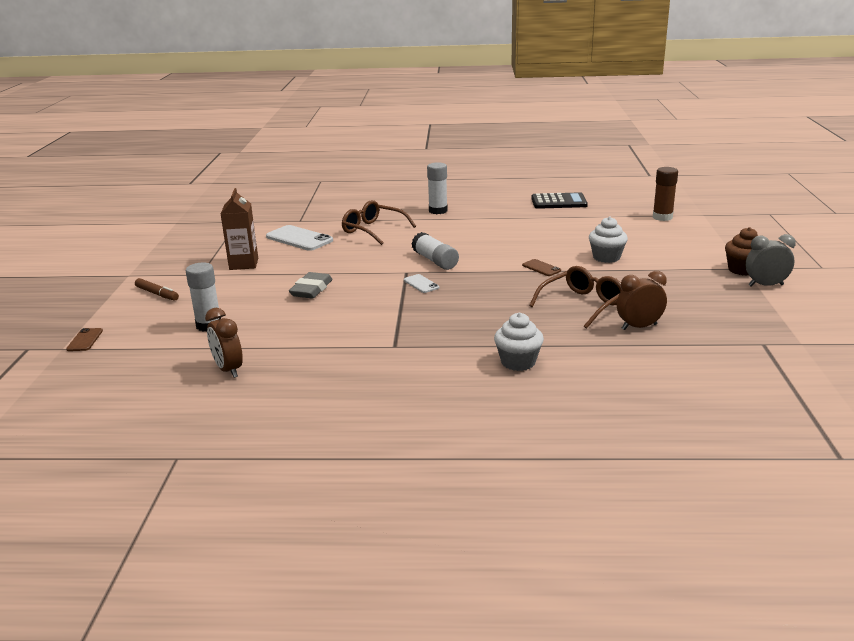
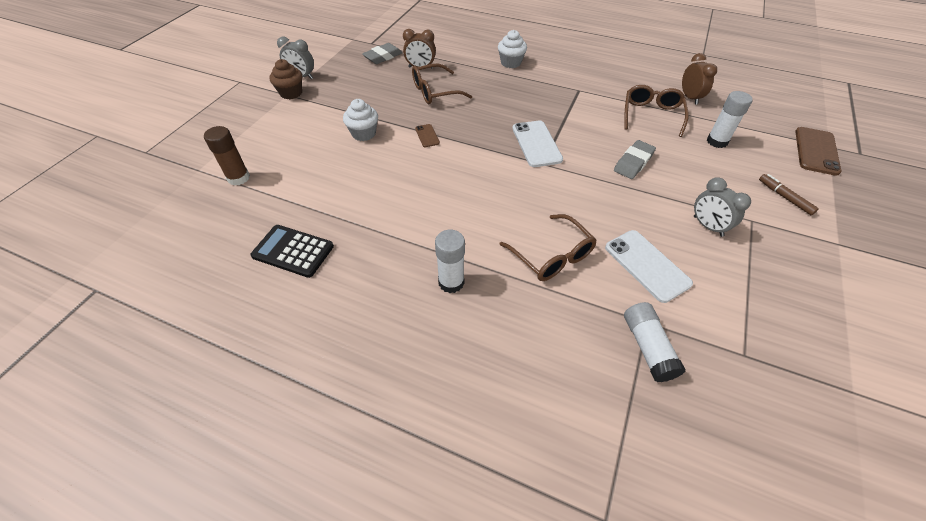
camera: 160 degrees left, 25 degrees up
brown phone [66,328,103,351] -> brown phone [795,127,841,176], size x1.95
brown carton [221,188,258,270] -> grey clock [694,177,751,237]
white phone [404,274,439,293] -> white phone [512,121,563,167], size x1.95
white glue stick [411,232,459,270] -> white glue stick moved to [624,302,686,382]
none -> grey eraser [362,43,403,64]
none -> brown glasses [624,85,689,137]

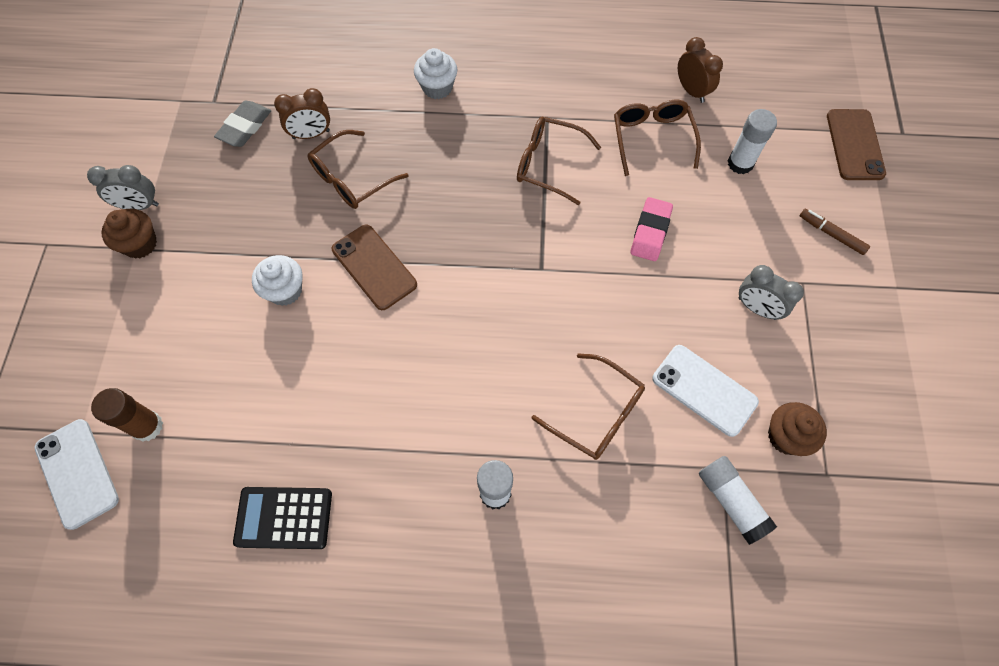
camera: 20 degrees left, 15 degrees up
brown phone [415,124,440,147] -> brown phone [332,225,417,310], size x1.95
white phone [512,121,563,167] -> white phone moved to [34,419,119,530]
grey eraser [614,140,656,179] -> pink eraser [630,197,673,261]
none -> brown glasses [517,116,601,205]
none -> brown cupcake [768,402,827,456]

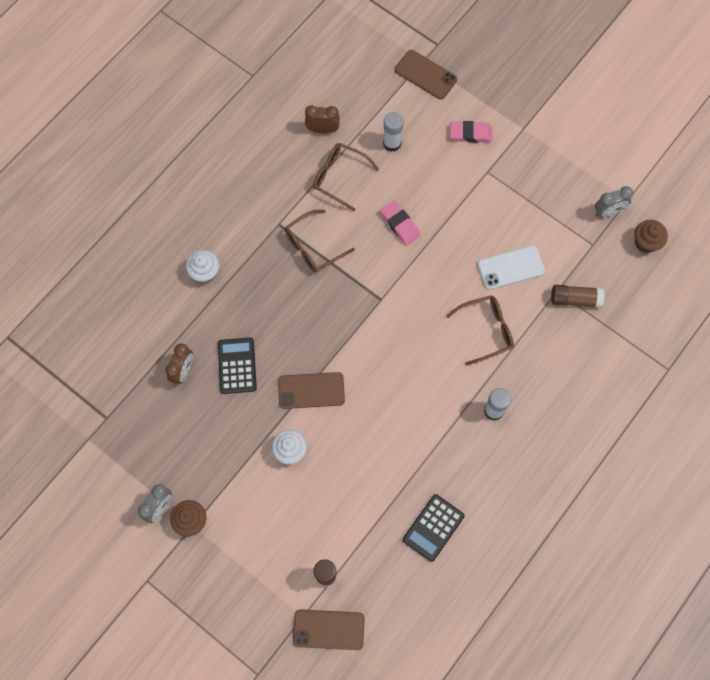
camera: 55 degrees left, 5 degrees up
white phone [34,419,119,530] -> brown phone [293,609,365,650]
grey eraser [214,101,271,147] -> none
brown glasses [308,130,409,209] -> black calculator [218,338,257,394]
white glue stick [699,456,777,545] -> brown glue stick [551,285,604,308]
grey clock [739,265,804,320] -> grey clock moved to [595,186,633,217]
brown cupcake [768,402,827,456] -> brown cupcake moved to [634,220,668,253]
brown marker [800,209,870,255] -> pink eraser [450,121,492,143]

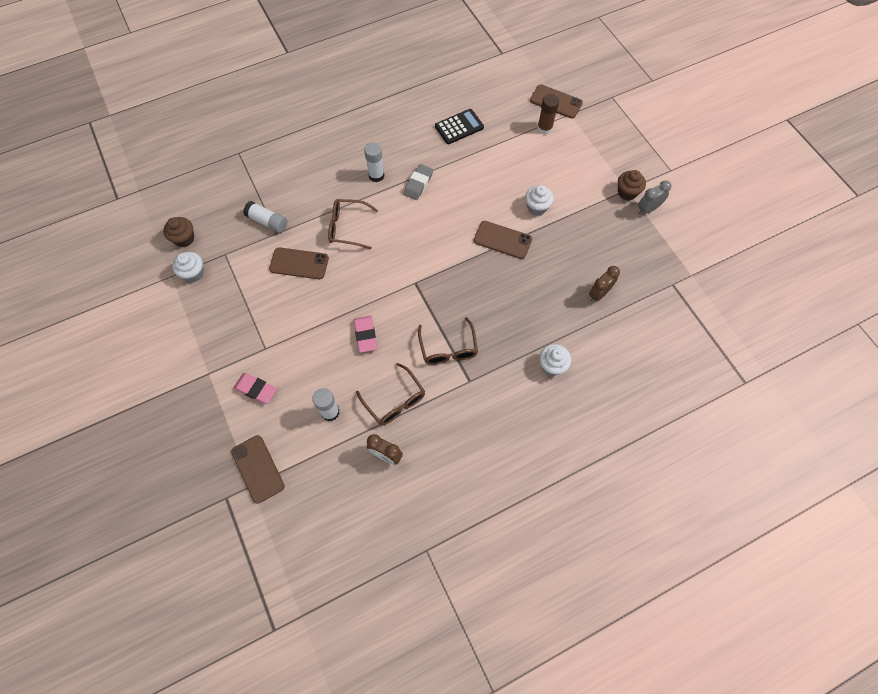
camera: 155 degrees left, 5 degrees down
black calculator [218,338,257,394] -> none
brown glasses [285,210,355,273] -> brown glasses turned 90 degrees clockwise [418,317,478,365]
white phone [477,246,545,290] -> brown phone [269,247,329,279]
brown glue stick [551,285,604,308] -> white glue stick [243,201,287,233]
grey clock [595,186,633,217] -> white cupcake [172,252,204,282]
none -> grey eraser [404,164,433,200]

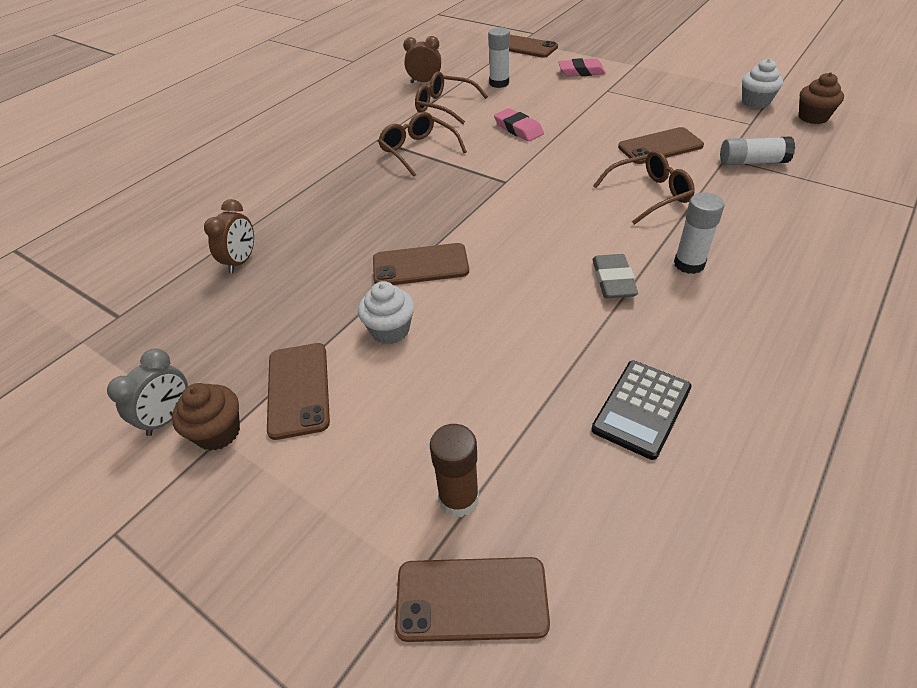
camera: 155 degrees right, 20 degrees down
white cupcake [539,344,571,376] -> none
none -> brown phone [267,343,330,440]

